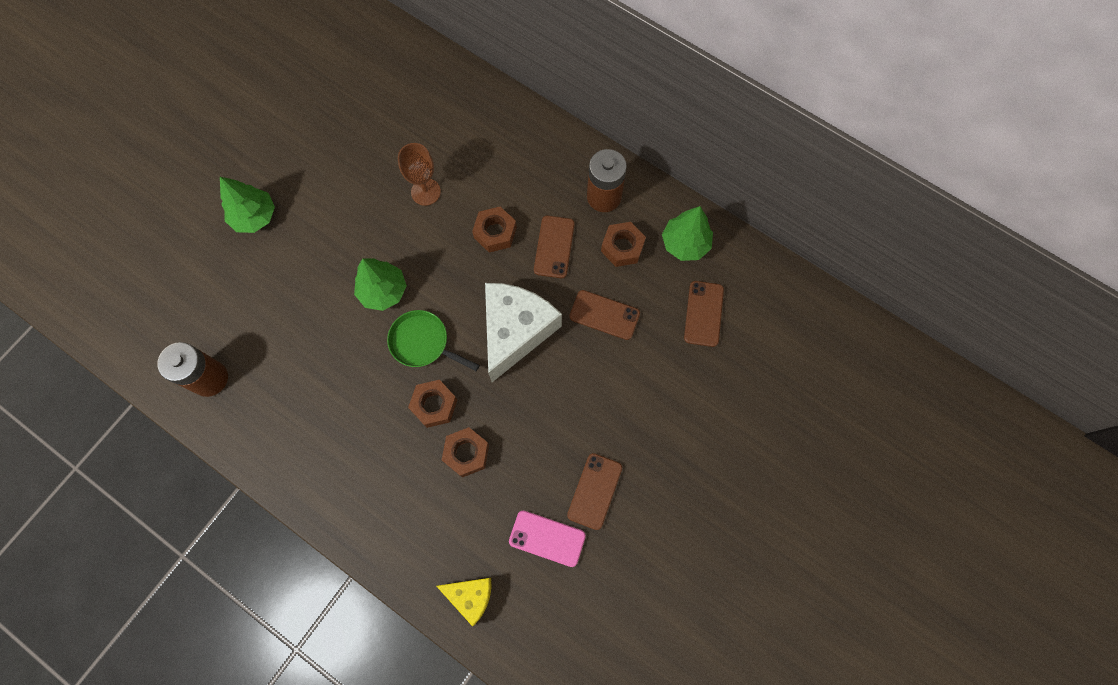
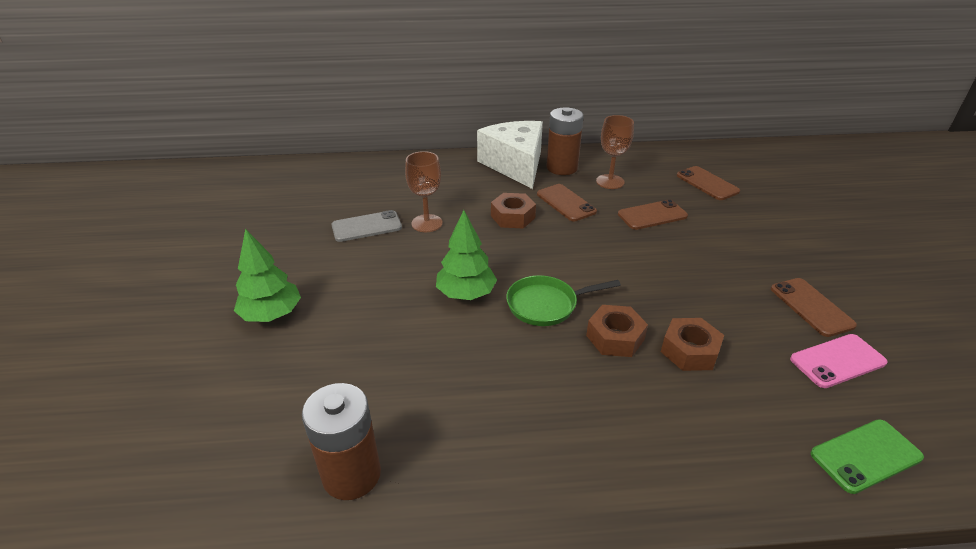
camera: 40 degrees left, 35 degrees down
yellow cheese [436,578,491,626] -> green phone [811,419,924,494]
white cheese [485,283,562,382] -> white cheese moved to [477,121,543,189]
brown nut [601,222,646,267] -> brown goblet [596,115,634,189]
green tree [662,206,713,261] -> none
none -> grey phone [331,210,402,242]

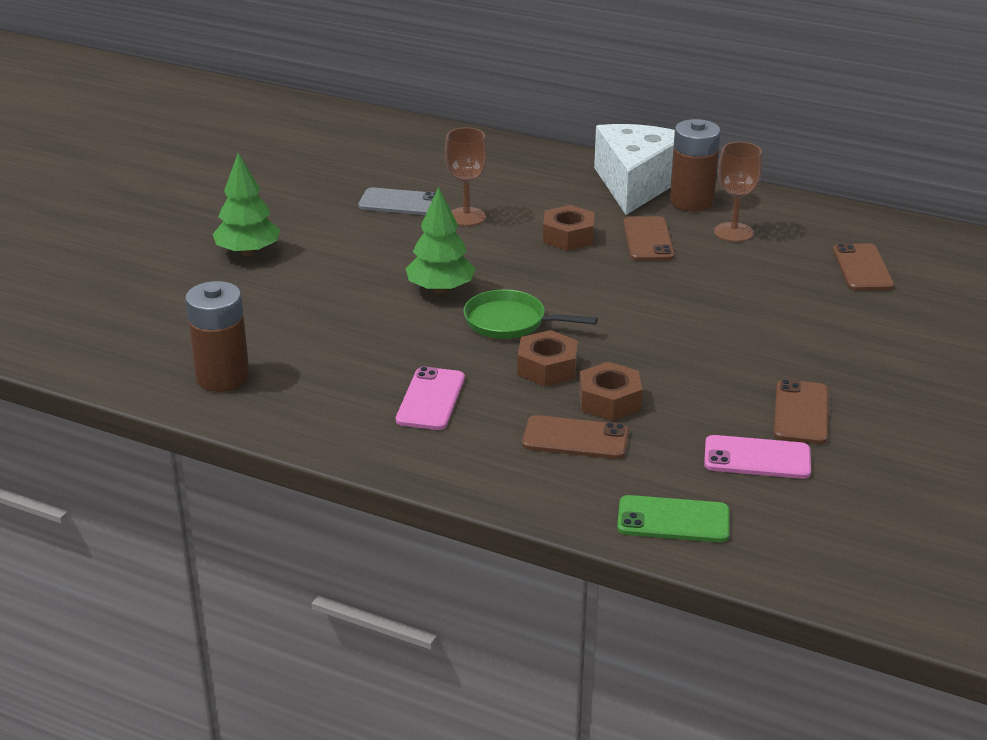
camera: 30 degrees right, 5 degrees down
brown phone [618,199,688,230] -> brown phone moved to [522,415,629,459]
none -> pink phone [396,366,465,430]

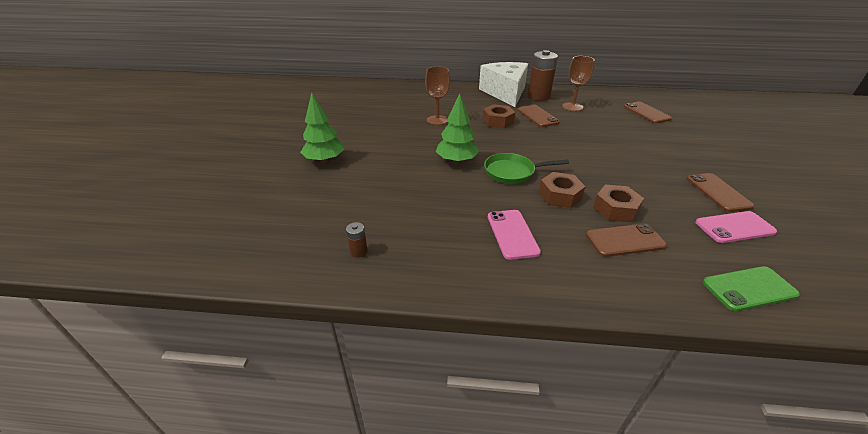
camera: 20 degrees left, 5 degrees up
brown battery [185,281,250,392] -> brown battery [346,222,367,258], size x0.43
grey phone [358,187,436,215] -> none

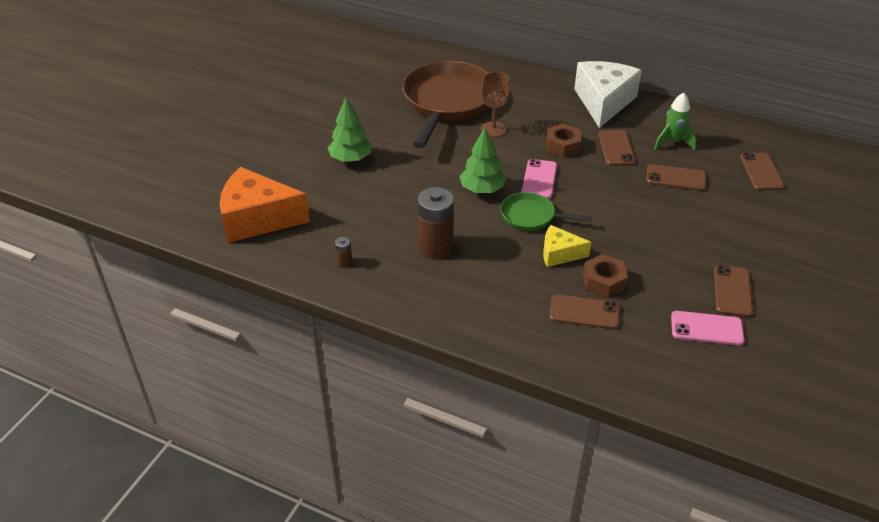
camera: 20 degrees right, 5 degrees up
pink phone [488,210,541,260] -> pink phone moved to [521,159,557,199]
brown battery [527,50,558,101] -> brown battery moved to [417,187,454,258]
brown nut [539,172,586,208] -> yellow cheese [543,225,591,267]
brown goblet [562,56,595,111] -> green rocket [654,93,696,150]
green phone [703,266,800,311] -> none
none -> orange cheese [220,167,310,243]
none -> brown pan [402,61,489,148]
none -> brown phone [646,164,706,191]

